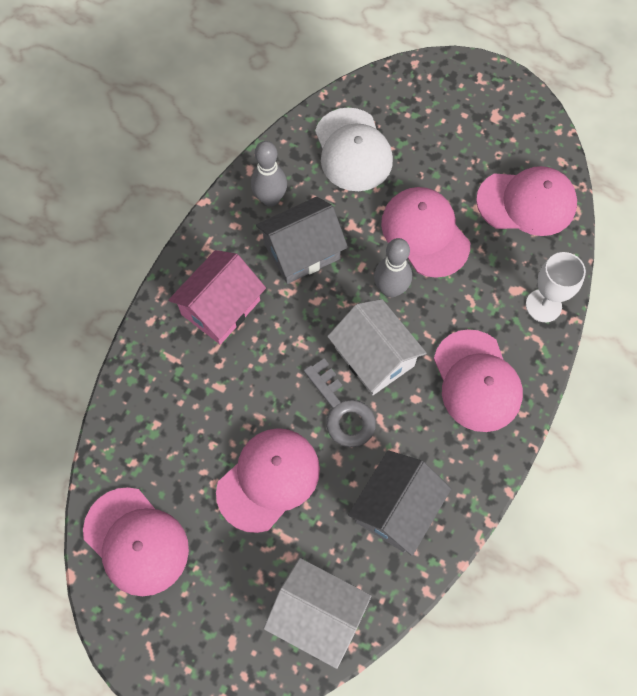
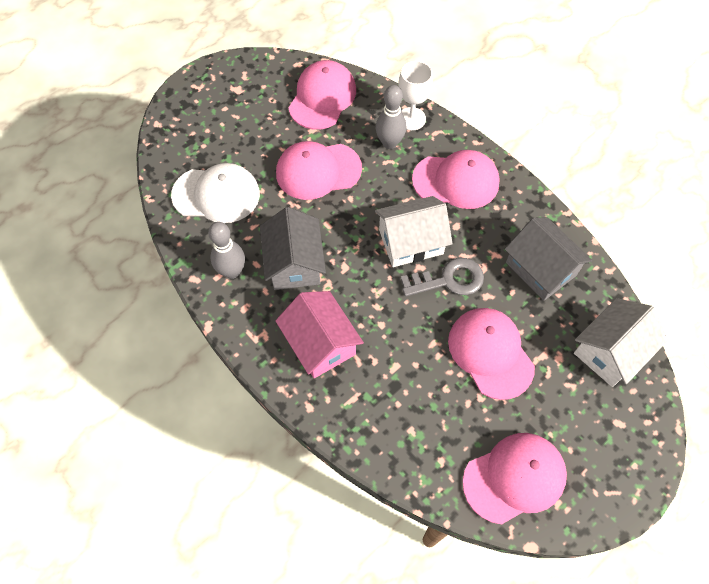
camera: 70 degrees left, 5 degrees down
grey bowling pin [374,238,412,298] -> grey bowling pin moved to [376,85,406,149]

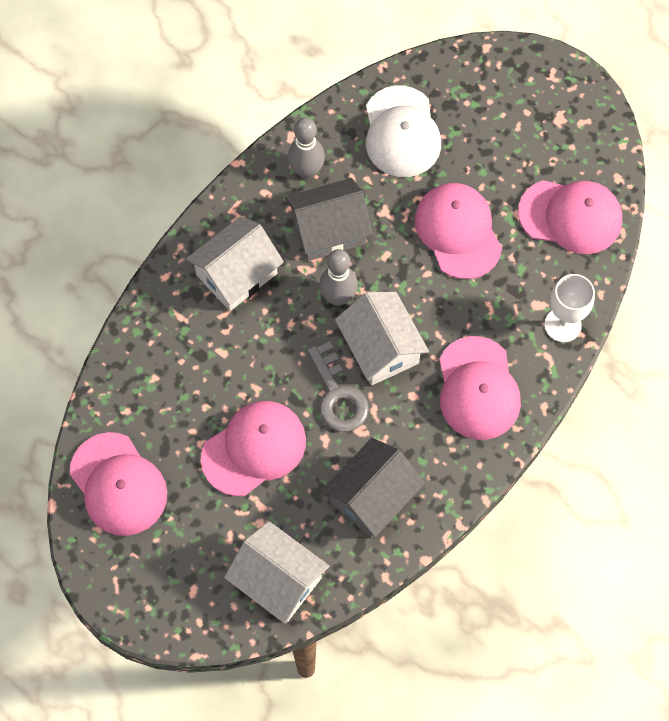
camera: 80 degrees right, 5 degrees up
pink house [275,291,364,378] -> white house [186,216,284,311]
grey bowling pin [376,85,406,149] -> grey bowling pin moved to [319,249,358,306]

